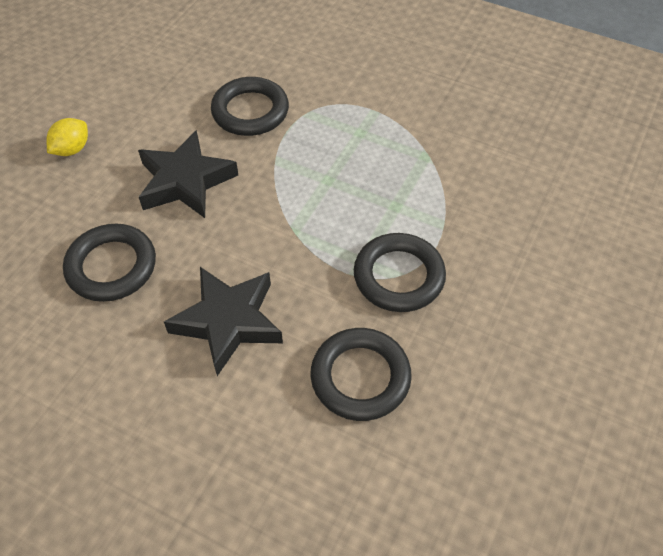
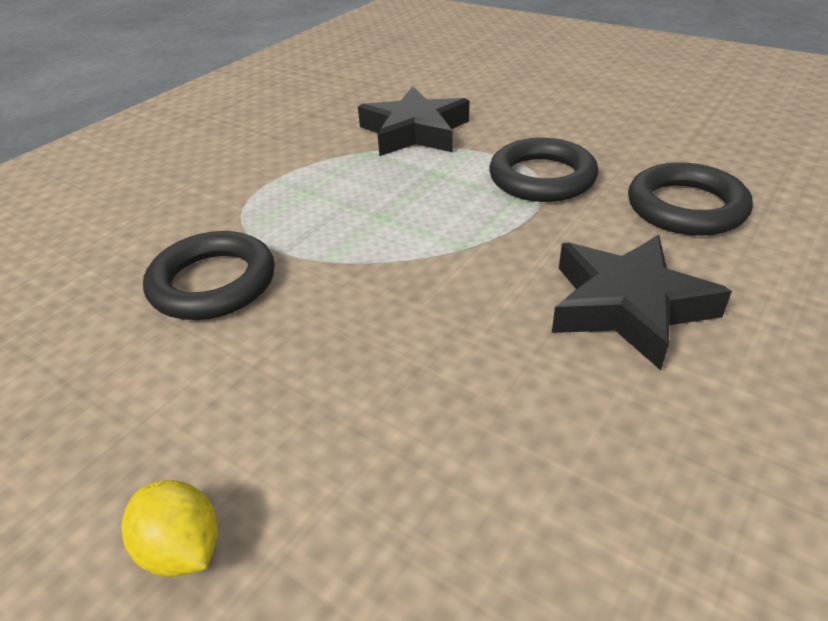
camera: 80 degrees left, 15 degrees down
black ring [63,224,156,302] -> none
black star [138,130,238,218] -> black star moved to [358,86,469,156]

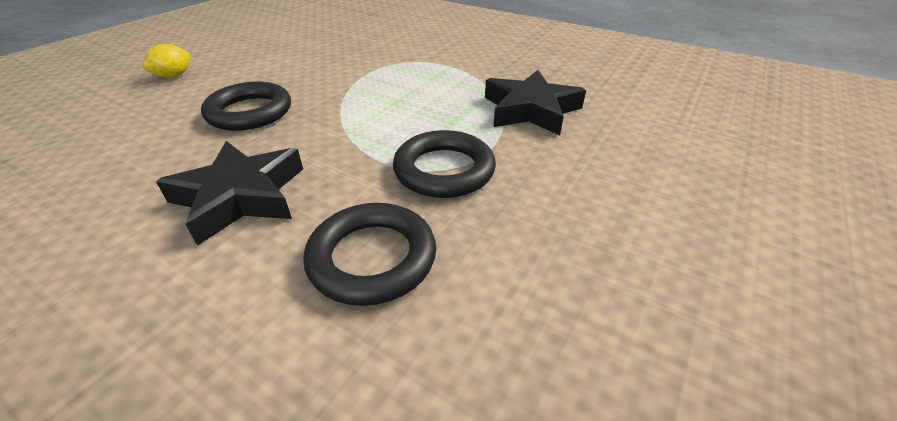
camera: 85 degrees right, 0 degrees up
black ring [143,231,275,320] -> black ring moved to [201,81,291,131]

